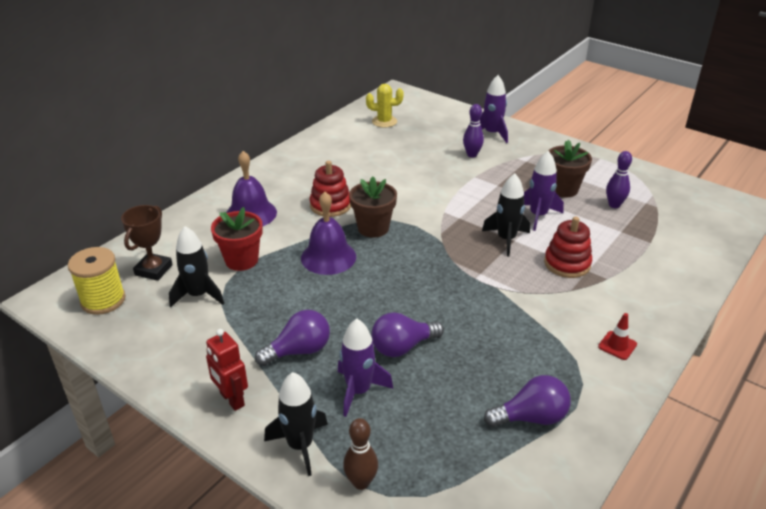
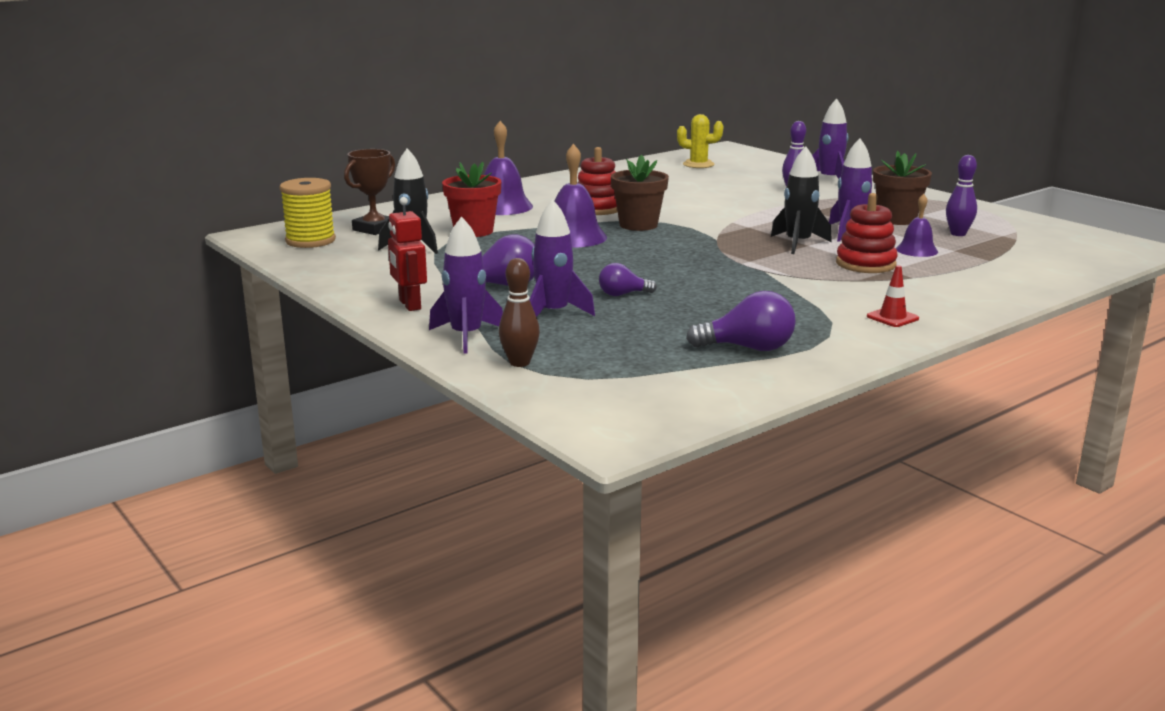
camera: 15 degrees right, 15 degrees down
black rocket [264,372,328,476] -> purple rocket [429,216,503,354]
purple light bulb [371,312,444,357] -> purple light bulb [599,263,657,296], size x0.63
none -> purple bell [896,194,938,257]

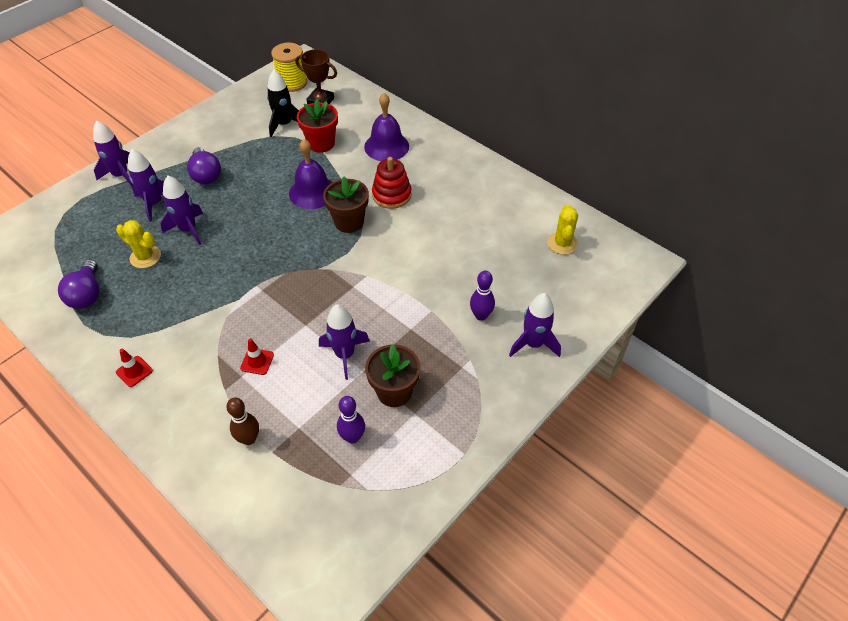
camera: 80 degrees right, 30 degrees up
red robot [388,197,427,311] -> none
brown bowling pin [499,258,540,367] -> brown bowling pin moved to [226,398,259,445]
purple light bulb [599,263,657,296] -> purple rocket [160,176,203,245]
black rocket [771,147,832,254] -> none
red stacking toy [836,193,898,273] -> red traffic cone [240,338,274,375]
purple bell [896,194,938,257] -> none
none -> yellow cactus [116,220,161,268]

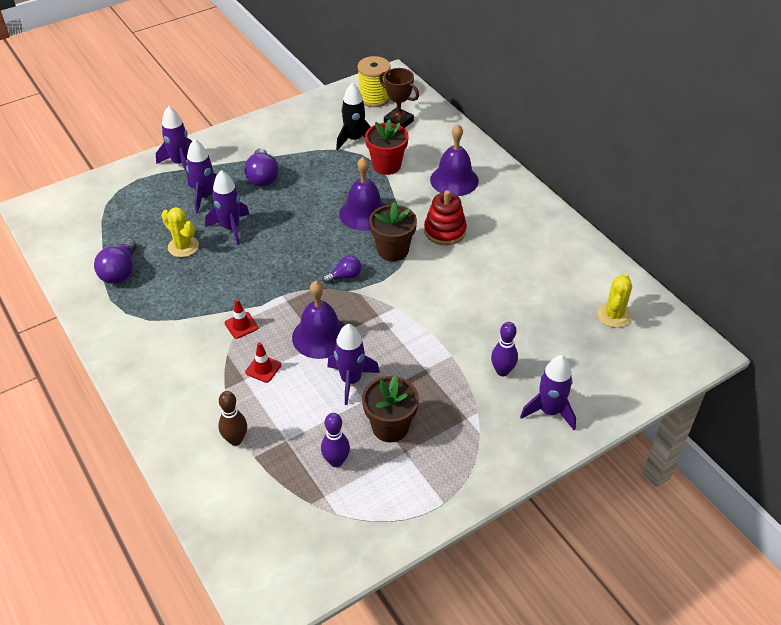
camera: 15 degrees right, 5 degrees down
red traffic cone [116,349,153,387] -> red traffic cone moved to [225,299,259,339]
none -> purple bell [292,281,345,359]
none -> purple light bulb [322,255,361,284]

